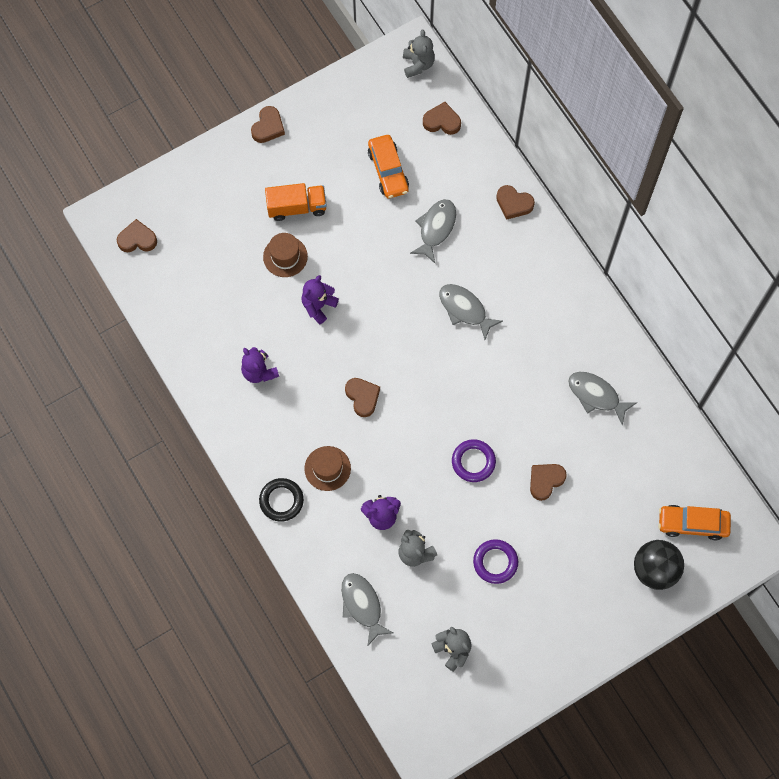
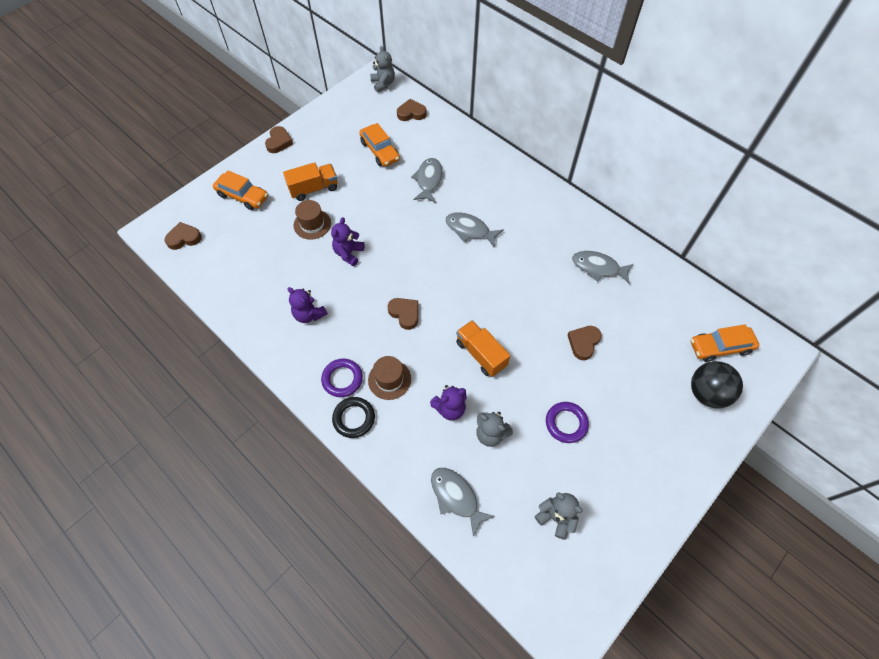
camera: 15 degrees left, 10 degrees down
purple ring [452,439,496,482] -> purple ring moved to [321,359,363,397]
brown heart [496,185,535,220] -> none
none -> orange car [213,170,268,210]
none -> orange truck [456,320,510,377]

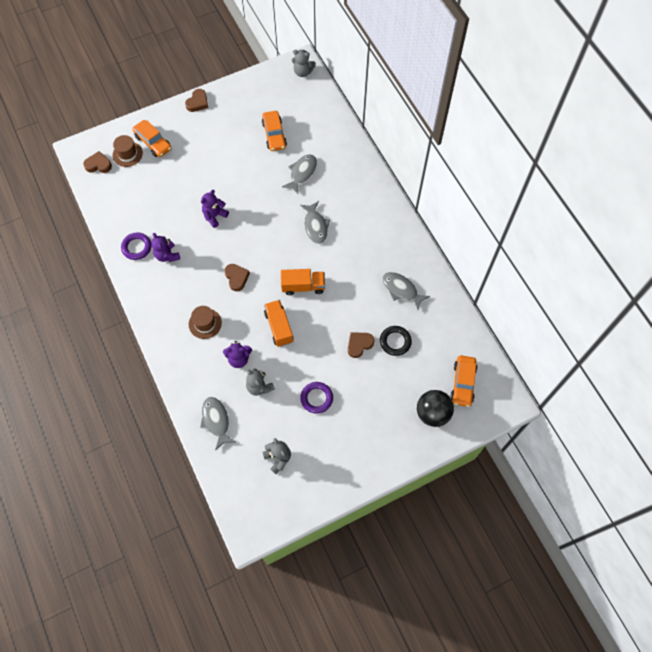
camera: 20 degrees right, 5 degrees up
orange truck [283,162,338,201] -> orange truck moved to [281,269,325,295]
brown hat [294,200,331,240] -> brown hat moved to [112,135,143,167]
purple ring [321,359,363,397] -> purple ring moved to [121,232,152,260]
black ring [332,397,375,438] -> black ring moved to [380,326,412,356]
grey teddy bear [370,46,395,92] -> grey teddy bear turned 105 degrees clockwise [292,50,316,77]
brown heart [397,99,427,121] -> none
grey fish [445,212,504,247] -> grey fish turned 150 degrees counterclockwise [300,201,330,244]
orange car [691,325,759,362] -> orange car turned 90 degrees counterclockwise [451,356,478,407]

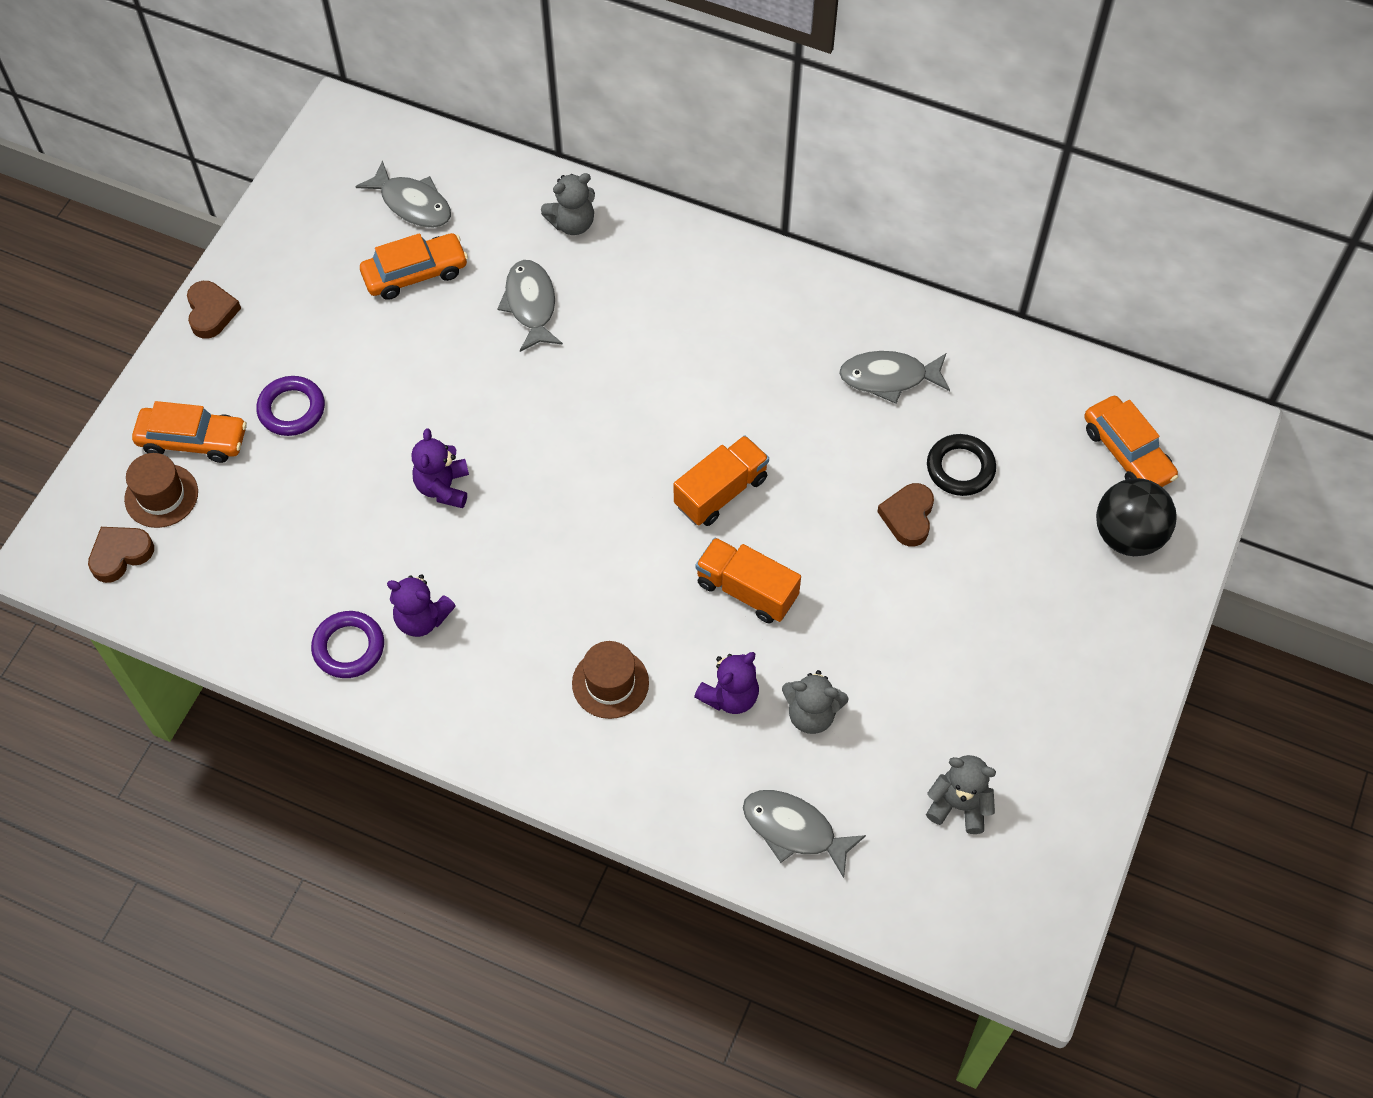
camera: 40 degrees left, 5 degrees down
brown heart [224,264,250,291] -> none
orange car [262,111,287,151] -> orange car turned 60 degrees counterclockwise [360,233,468,300]
grey teddy bear [292,50,316,77] -> grey teddy bear moved to [541,173,595,235]
grey fish [300,201,330,244] -> grey fish moved to [355,160,451,228]
purple ring [300,382,333,413] -> purple ring moved to [256,376,325,436]

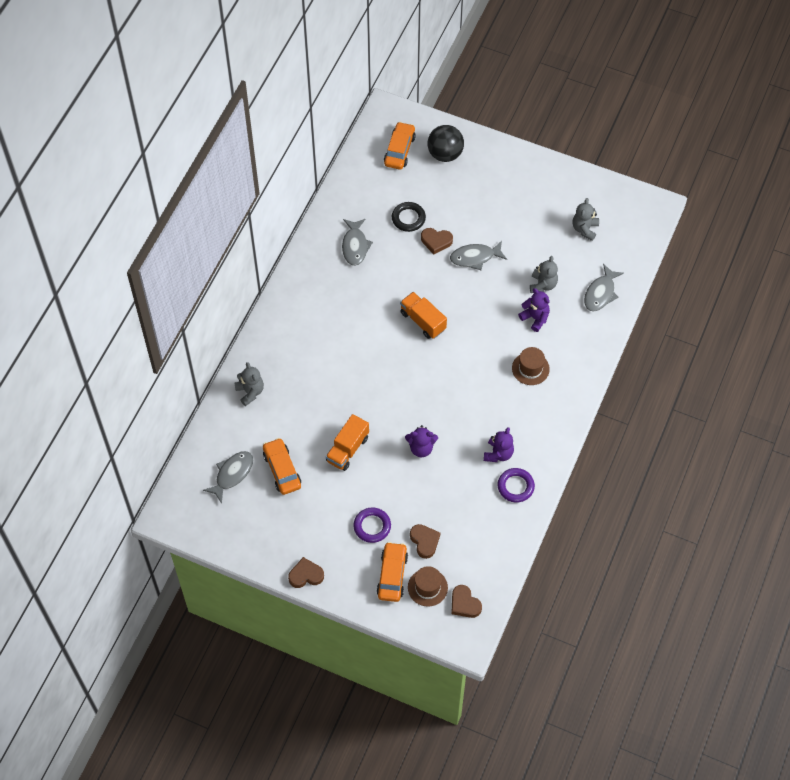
camera: 90 degrees left, 0 degrees up
grey fish [498,260,563,352] -> grey fish moved to [450,241,507,270]
orange truck [696,537,801,624] -> orange truck moved to [326,414,369,471]
orange car [1084,396,1178,487] -> orange car turned 45 degrees counterclockwise [384,122,416,170]
none -> brown heart [410,524,440,559]

